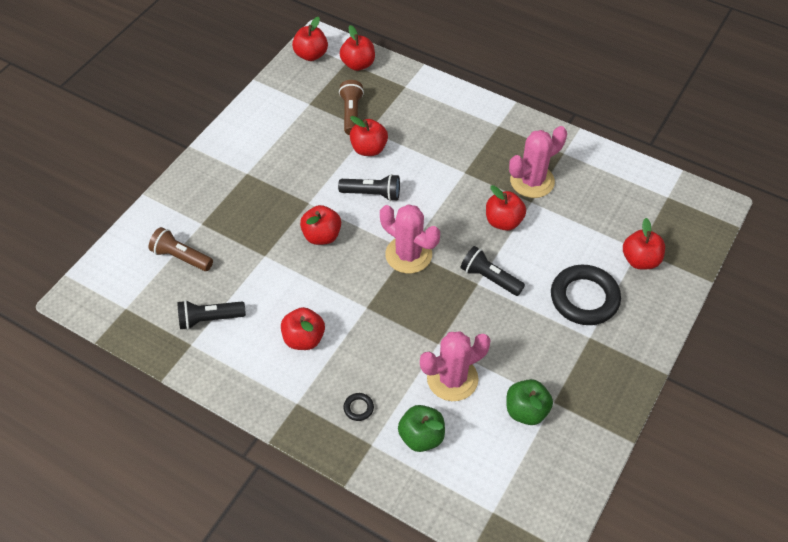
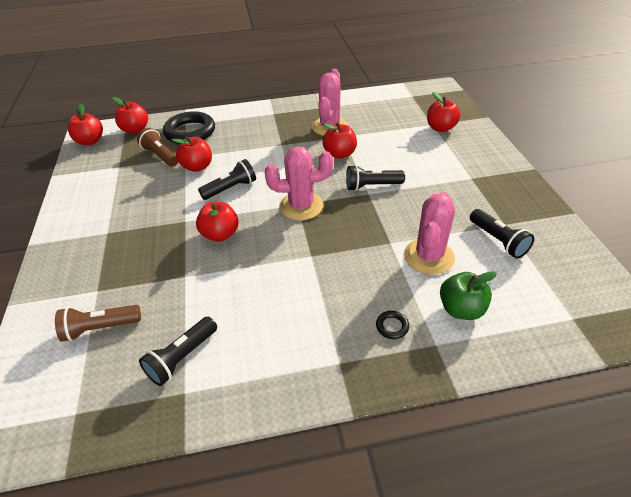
camera: 40 degrees left, 10 degrees down
red apple [281,307,325,350] -> none
green apple [506,379,553,425] -> black flashlight [470,209,534,258]
black ring [551,265,621,325] -> black ring moved to [163,111,215,144]

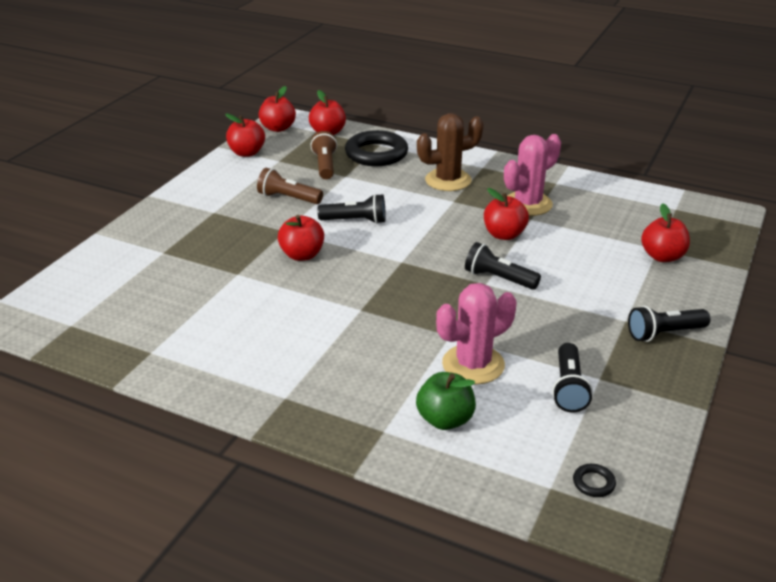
camera: 35 degrees right, 10 degrees down
brown flashlight [55,305,141,342] -> brown flashlight moved to [257,168,323,204]
black flashlight [139,316,217,386] -> black flashlight moved to [628,306,711,342]
red apple [172,136,212,172] -> red apple moved to [225,114,265,157]
pink cactus [265,146,333,220] -> none
black ring [376,311,409,339] -> black ring moved to [573,464,616,497]
none -> brown cactus [417,113,483,191]

